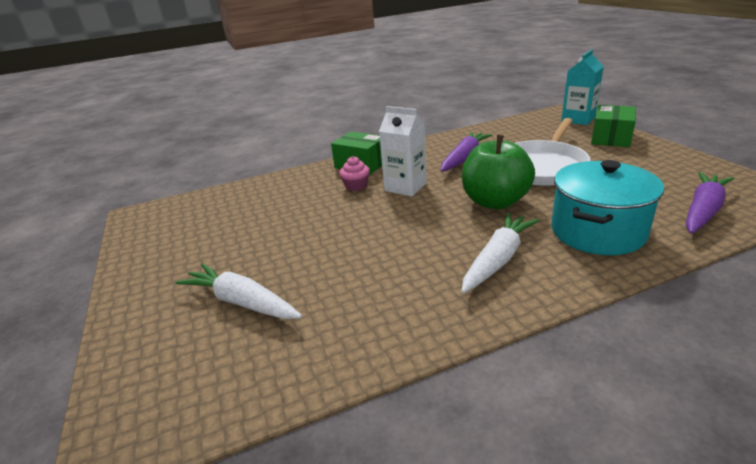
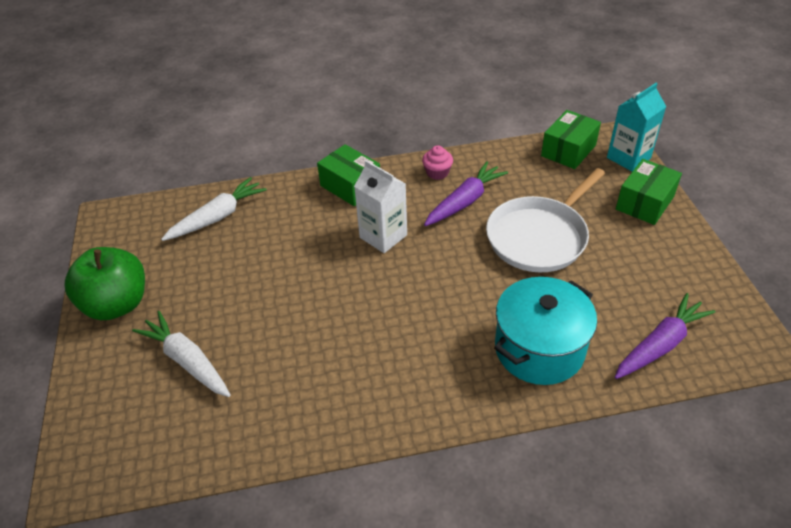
camera: 10 degrees right, 15 degrees up
pink cupcake [339,156,370,191] -> pink cupcake moved to [422,146,453,180]
white carrot [461,212,539,293] -> white carrot moved to [161,177,267,241]
green apple [462,135,535,209] -> green apple moved to [65,247,145,320]
none -> green box [541,110,601,169]

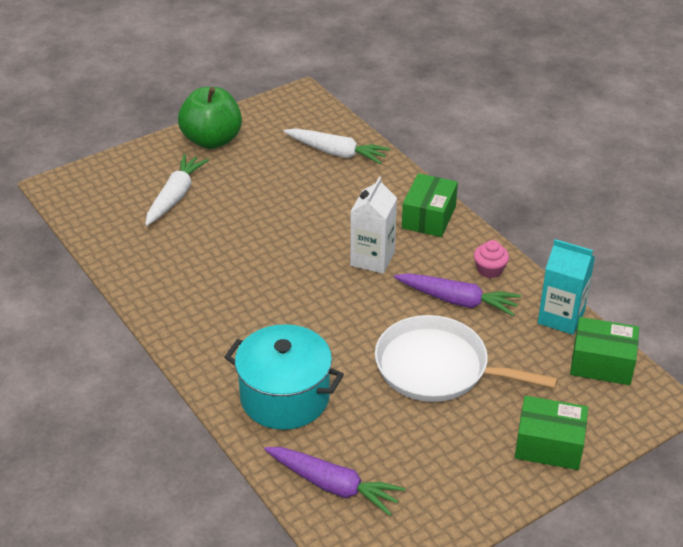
camera: 65 degrees right, 5 degrees down
turquoise carton [607,83,666,172] -> turquoise carton moved to [538,239,595,335]

